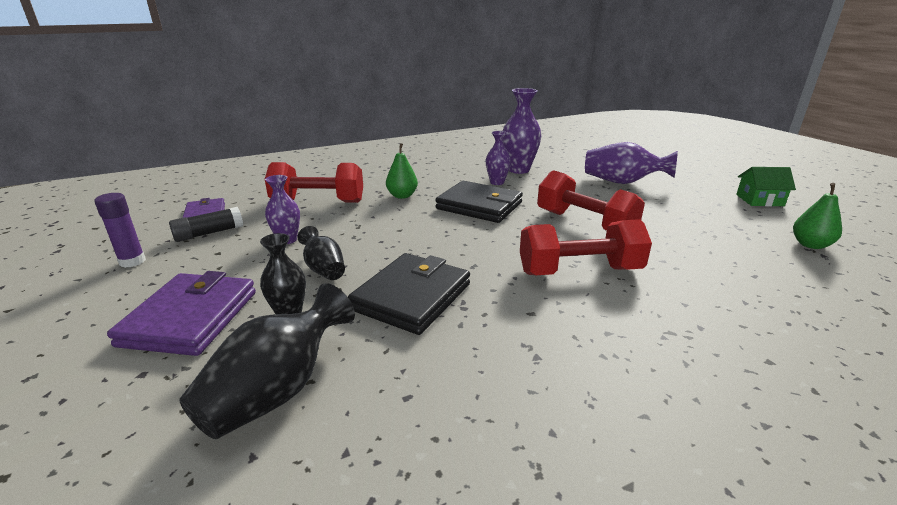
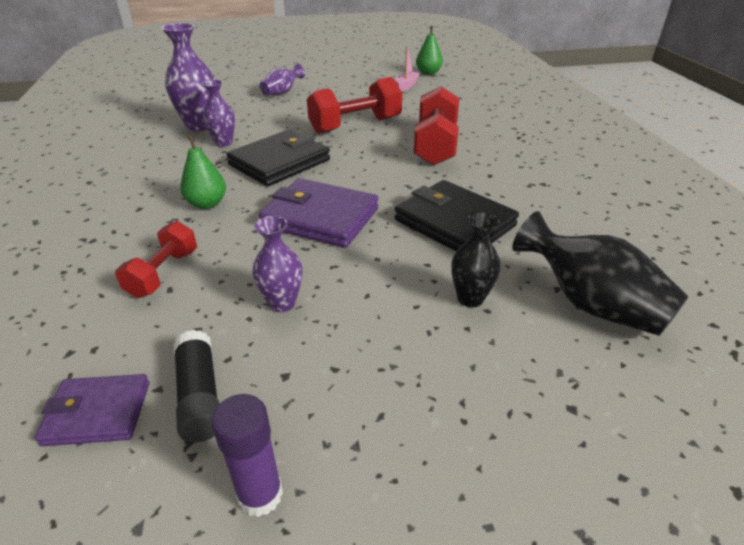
camera: 75 degrees left, 10 degrees up
purple wallet [107,271,256,356] -> purple wallet moved to [259,178,379,248]
red dumbbell [265,162,363,203] -> red dumbbell [115,221,197,298], size x0.60
black vase [297,226,345,280] -> none
purple vase [585,142,678,184] -> purple vase [260,64,305,96], size x0.61
green house [736,167,796,206] -> none
none -> pink boat [396,46,420,91]

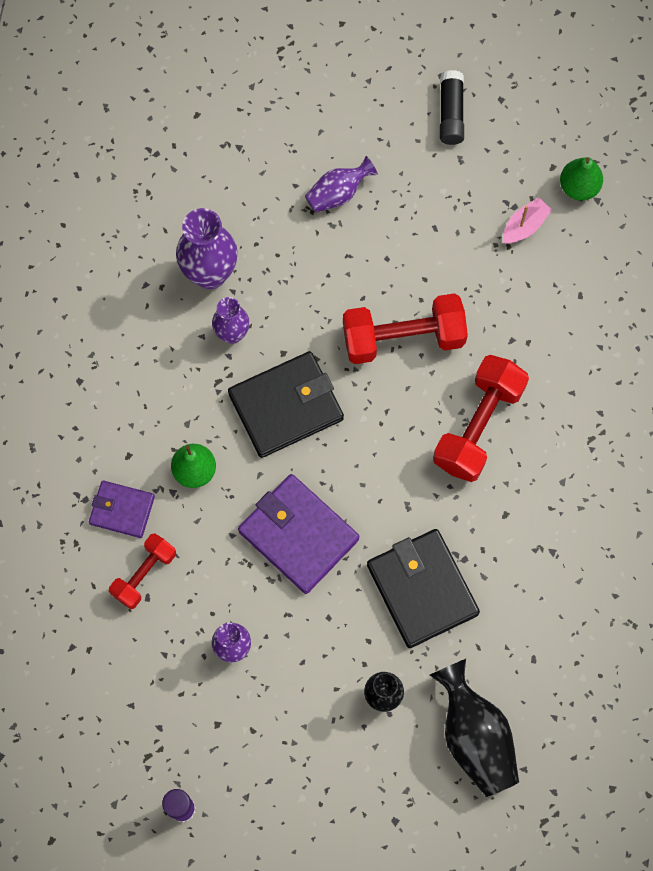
camera: 20 degrees right, 35 degrees up
purple wallet [35,374,149,446] -> purple wallet moved to [89,481,155,538]
black glue stick [174,330,220,442] -> black glue stick moved to [440,70,464,145]

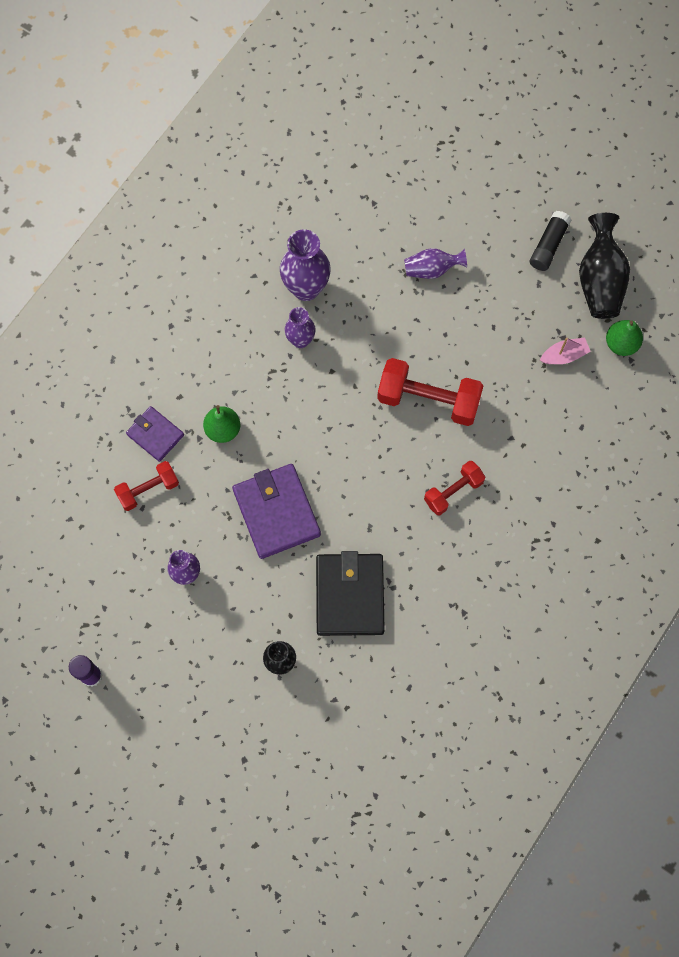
camera: 25 degrees right, 0 degrees up
black wallet [228,351,344,458] -> none
black vase [430,659,519,797] -> black vase moved to [579,213,630,319]
red dumbbell [433,355,529,482] -> red dumbbell [424,461,485,515], size x0.60

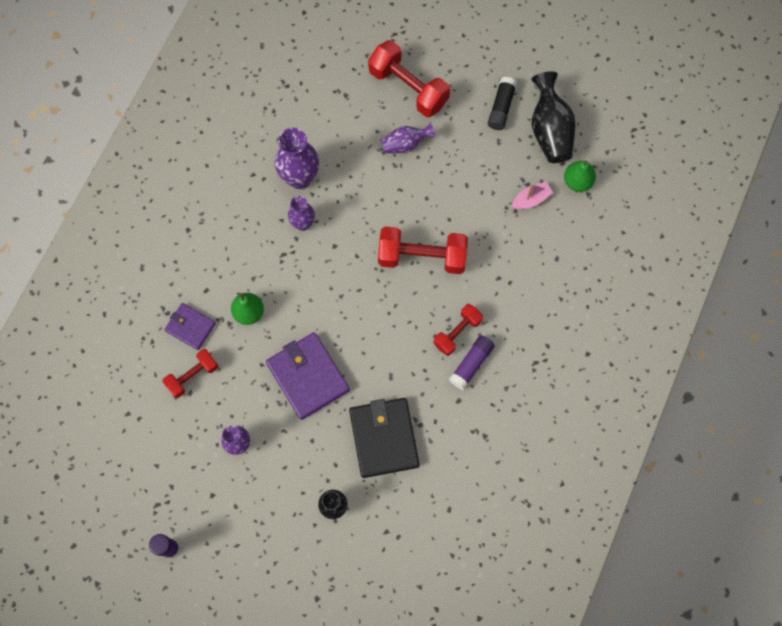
camera: 10 degrees left, 0 degrees up
none -> red dumbbell [368,40,450,117]
none -> purple glue stick [449,335,495,390]

